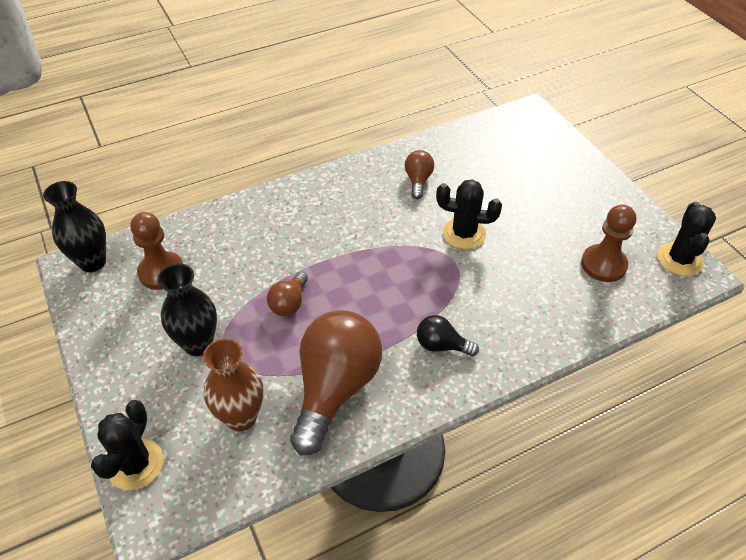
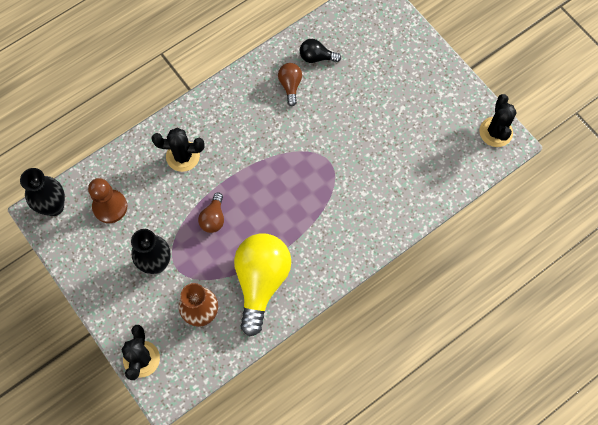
camera: 10 degrees left, 20 degrees up
brown light bulb [290,310,382,455] -> yellow light bulb [234,233,291,337]
black light bulb [417,315,479,356] -> black light bulb moved to [300,39,341,63]
black cactus [436,179,502,249] -> black cactus moved to [152,128,205,172]
brown pawn [581,205,636,282] -> none

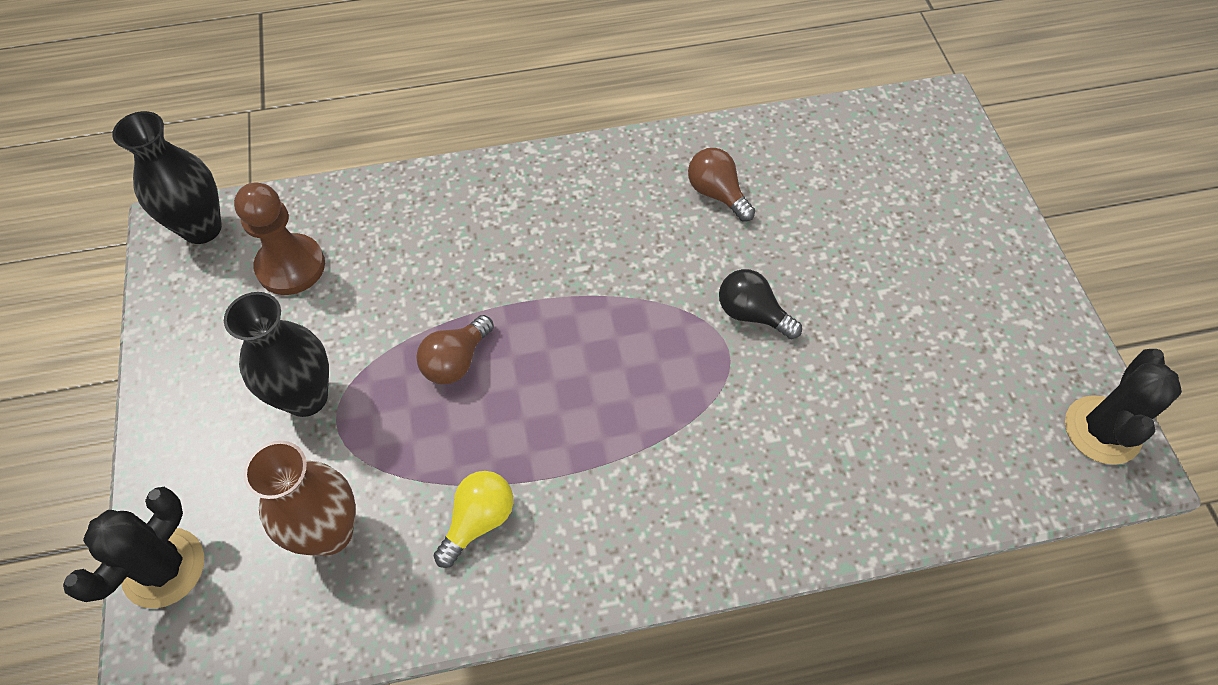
camera: 25 degrees right, 10 degrees down
black cactus [152,128,205,172] -> none
yellow light bulb [234,233,291,337] -> yellow light bulb [434,471,513,568], size x0.47
brown light bulb [278,63,302,106] -> brown light bulb turned 60 degrees counterclockwise [688,148,755,221]
black light bulb [300,39,341,63] -> black light bulb moved to [719,269,802,339]

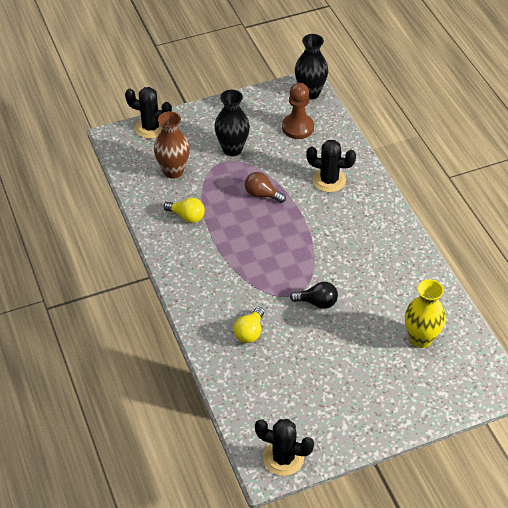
camera: 80 degrees right, 10 degrees down
brown light bulb [688,148,755,221] -> none
black light bulb [719,269,802,339] -> black light bulb turned 75 degrees clockwise [290,282,338,309]
none -> yellow light bulb [234,307,264,343]
none -> black cactus [306,140,356,192]
none -> yellow vase [405,279,446,348]

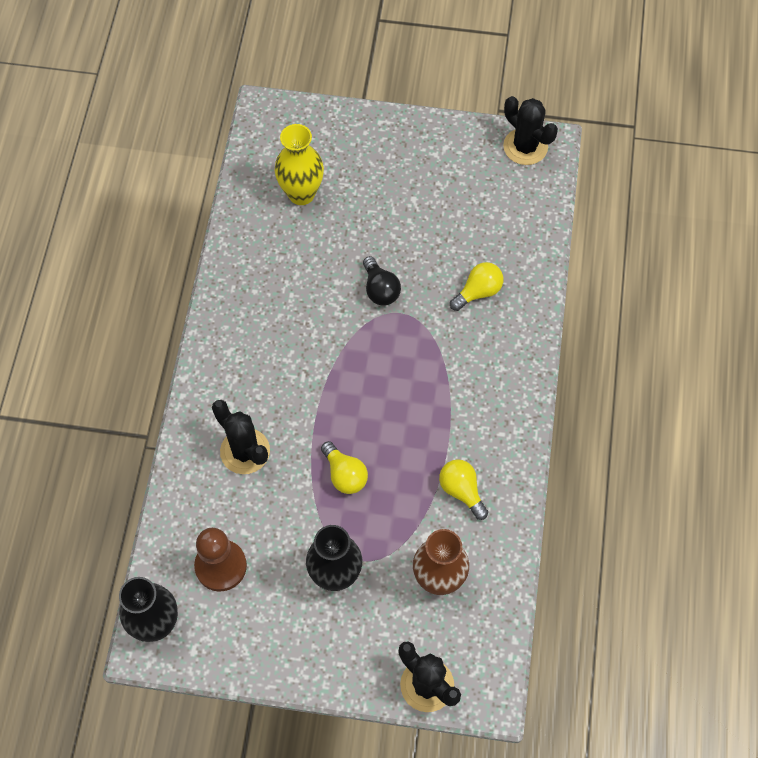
camera: 150 degrees left, 15 degrees up
brown light bulb [245,172,286,203] -> yellow light bulb [321,441,368,494]
black light bulb [290,282,338,309] -> black light bulb turned 150 degrees counterclockwise [363,256,401,306]

